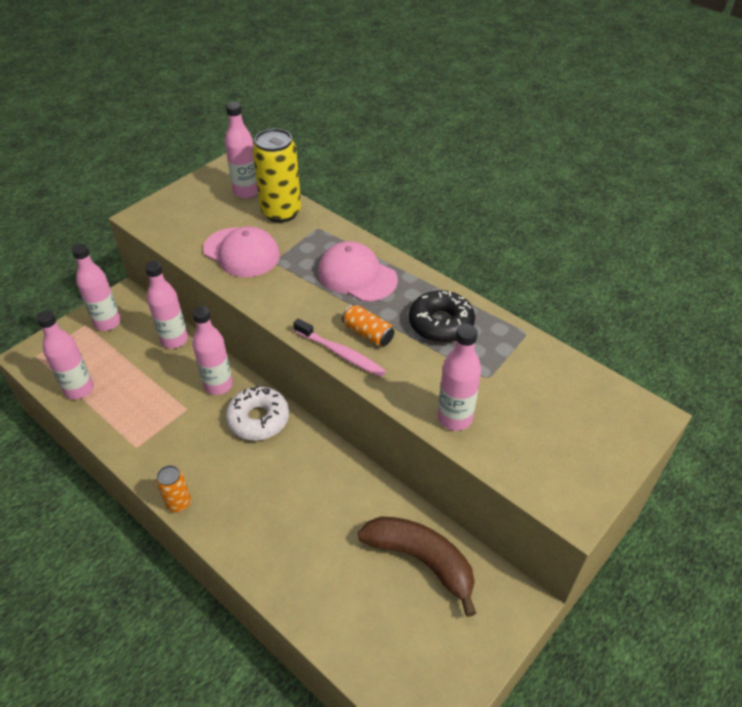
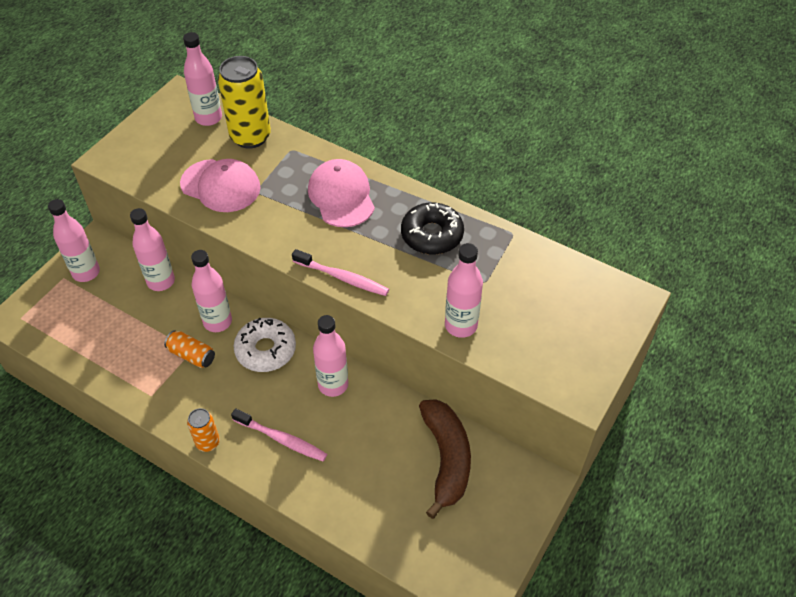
camera: 10 degrees left, 5 degrees up
pink bottle [36,310,94,399] -> pink bottle moved to [313,315,348,397]
pink cap [318,241,398,302] -> pink cap turned 45 degrees clockwise [308,159,375,227]
orange can [342,304,394,346] -> orange can moved to [164,330,215,368]
brown banana [358,516,476,617] -> brown banana turned 60 degrees clockwise [419,399,471,519]
none -> pink toothbrush [231,408,327,462]

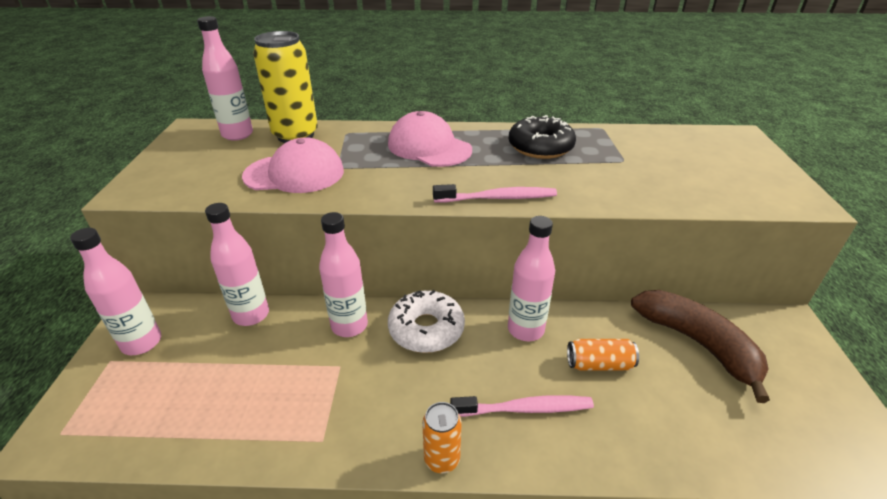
camera: 30 degrees left, 15 degrees down
orange can [164,330,215,368] -> orange can moved to [567,339,639,371]
pink bottle [445,243,483,338] -> none

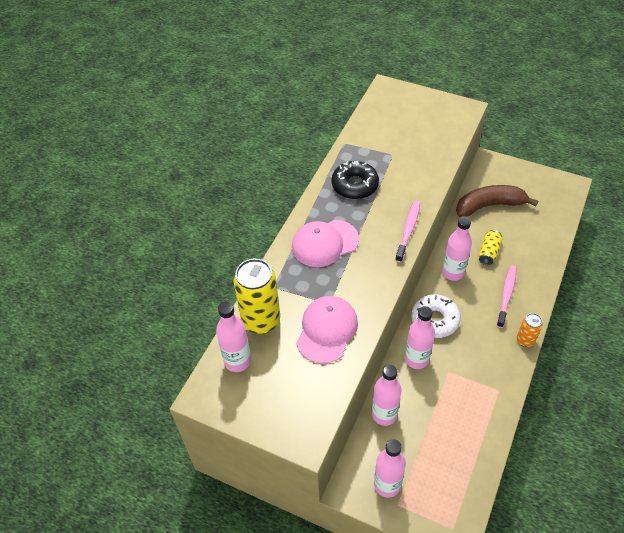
camera: 65 degrees left, 15 degrees up
orange can [567,339,639,371] -> yellow can [479,230,503,265]

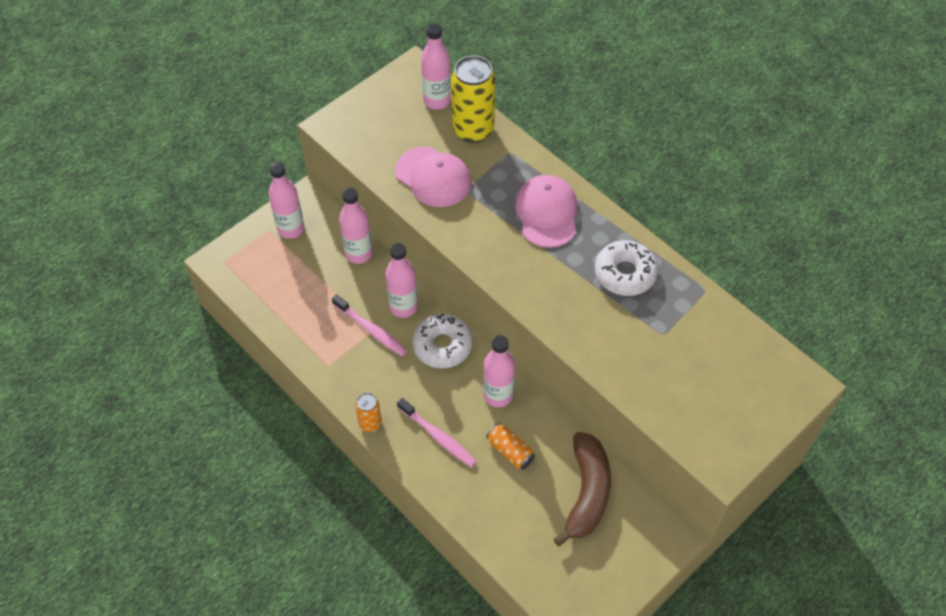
camera: 110 degrees right, 5 degrees up
black donut [331,161,379,199] -> white donut [595,240,658,296]
pink toothbrush [395,201,420,263] -> pink toothbrush moved to [332,294,407,356]
yellow can [479,230,503,265] -> orange can [486,423,535,469]

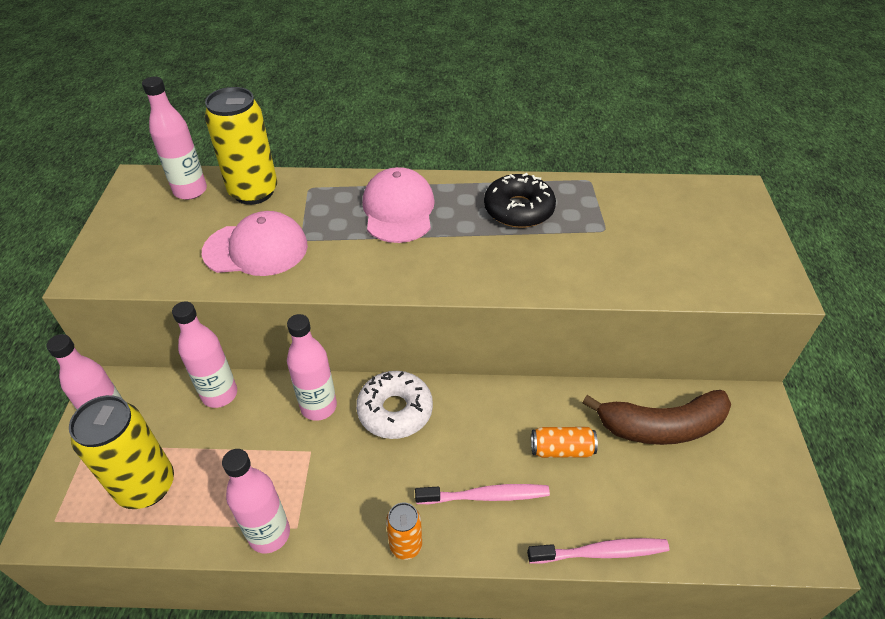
camera: 45 degrees left, 10 degrees down
pink toothbrush [332,294,407,356] -> pink toothbrush moved to [527,538,669,563]
pink bottle [483,335,515,407] -> pink bottle moved to [222,449,290,553]
pink cap [515,175,577,248] -> pink cap turned 45 degrees clockwise [362,167,435,243]
brown banana [554,432,611,546] -> brown banana turned 120 degrees clockwise [582,390,731,445]
white donut [595,240,658,296] -> black donut [484,173,556,228]
none -> yellow can [69,395,174,509]

